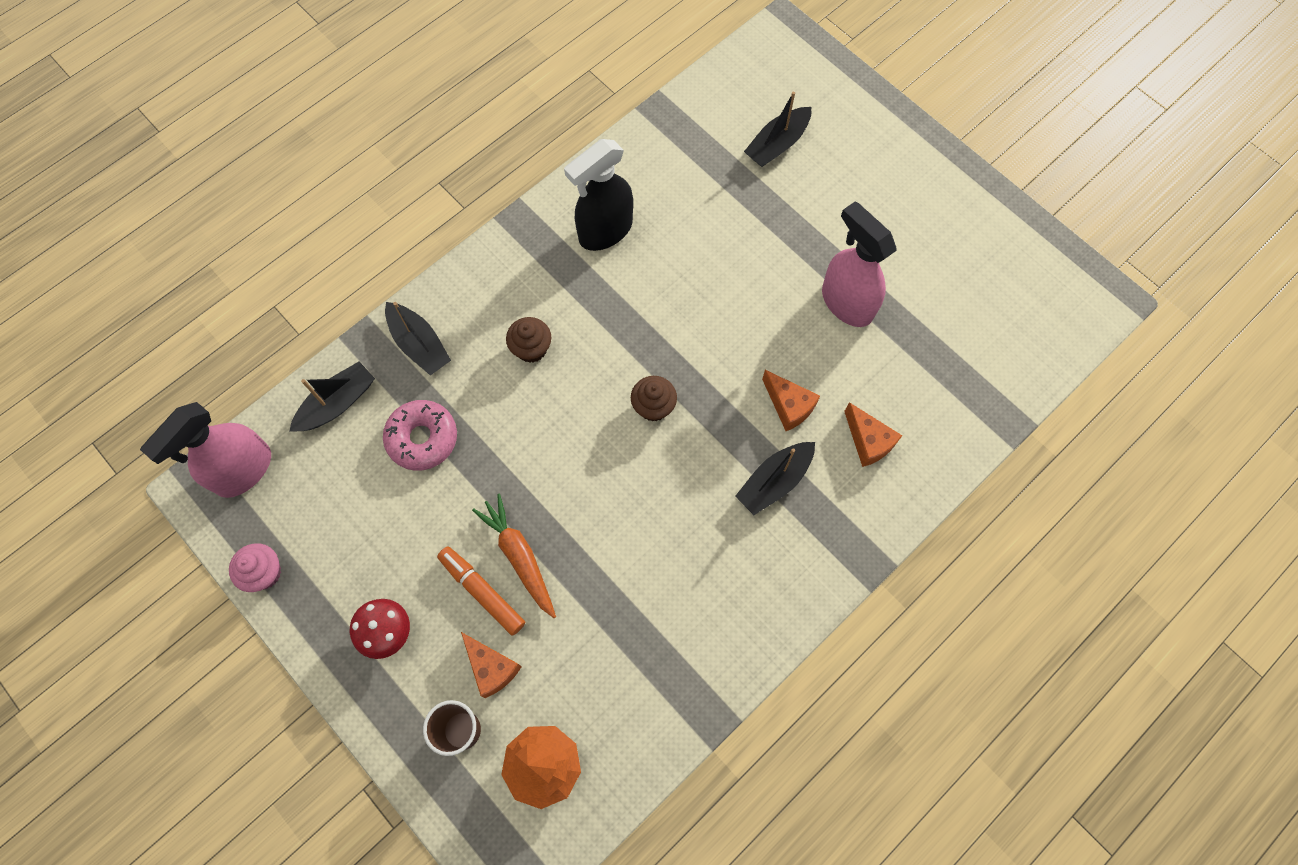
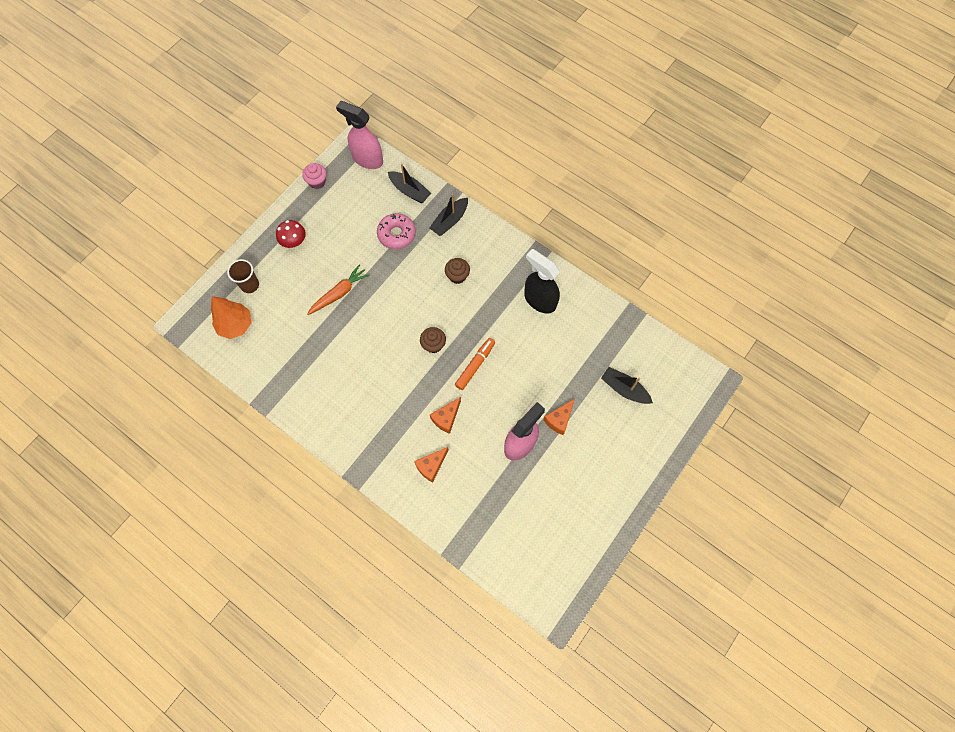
camera: 80 degrees right, 0 degrees up
orange marker [437,546,525,636] -> orange marker moved to [455,338,495,390]
orange cheese [461,632,522,698] -> orange cheese moved to [543,399,575,435]
black boat [735,442,815,515] -> none

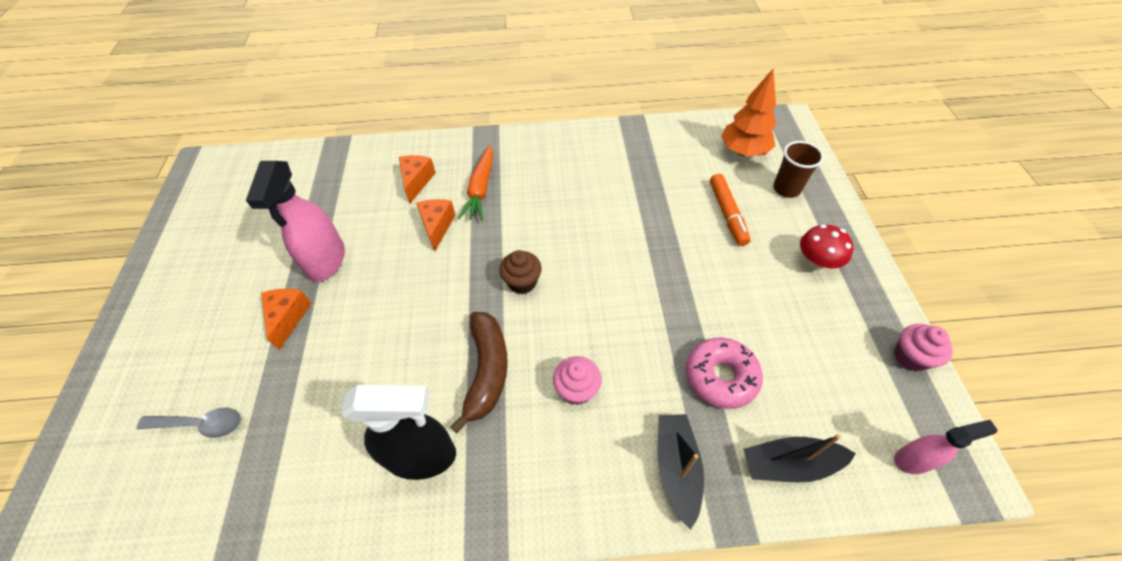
camera: 140 degrees right, 15 degrees down
orange carrot [307,265,370,315] -> orange carrot moved to [458,145,493,221]
pink spray bottle [336,101,383,169] -> pink spray bottle [894,420,998,474], size x0.57
brown cupcake [445,258,470,284] -> pink cupcake [553,356,602,405]
orange marker [455,338,495,390] -> orange marker moved to [710,174,751,246]
black boat [601,367,653,404] -> grey spoon [137,408,241,438]
none -> brown banana [450,312,508,433]

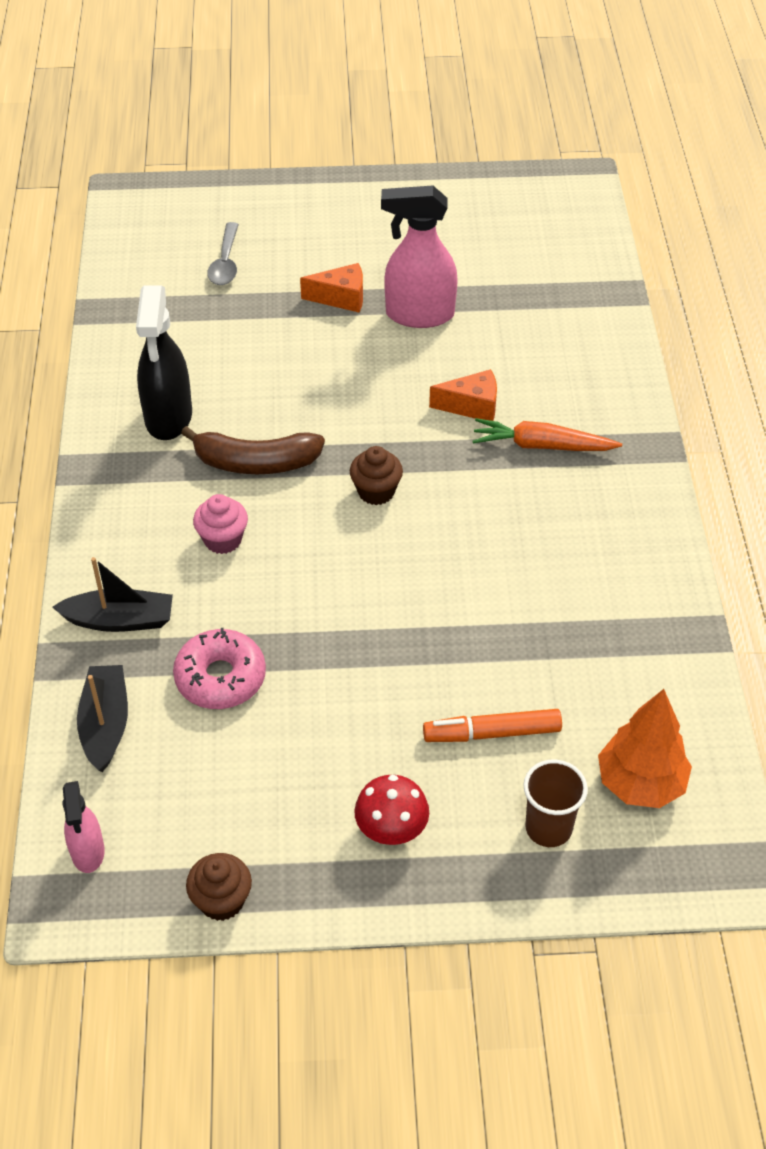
camera: 90 degrees right, 5 degrees down
orange cheese [399,155,436,203] -> none
pink cupcake [894,324,953,371] -> brown cupcake [186,853,252,921]

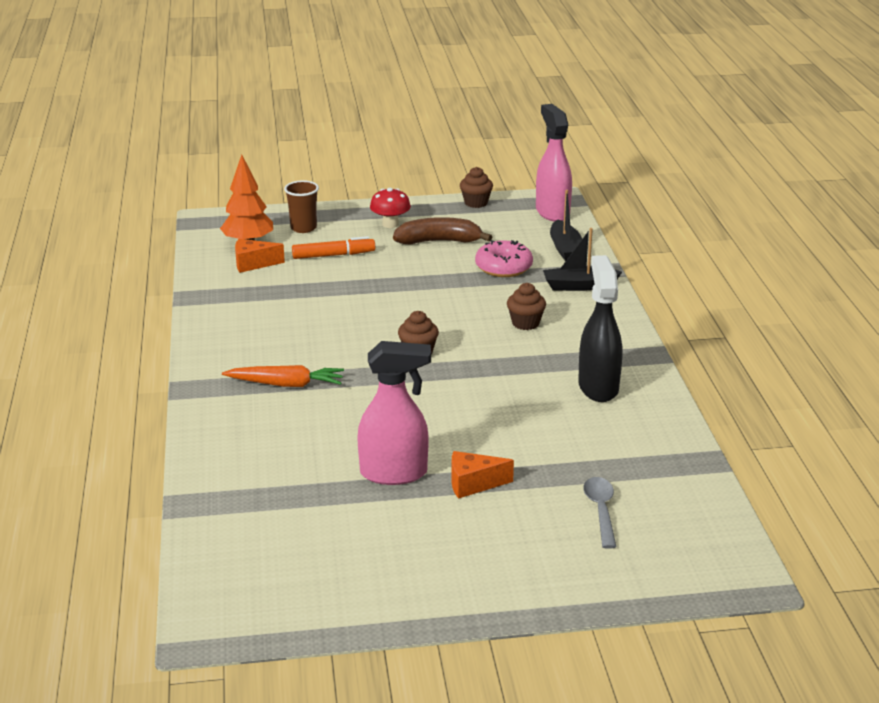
camera: 175 degrees right, 20 degrees down
pink spray bottle [62,781,105,873] -> pink spray bottle [536,104,572,222], size x1.76
brown banana [181,426,325,474] -> brown banana moved to [393,217,492,244]
pink cupcake [193,494,248,554] -> brown cupcake [507,283,546,330]
orange cheese [429,369,497,421] -> orange cheese moved to [235,239,285,273]

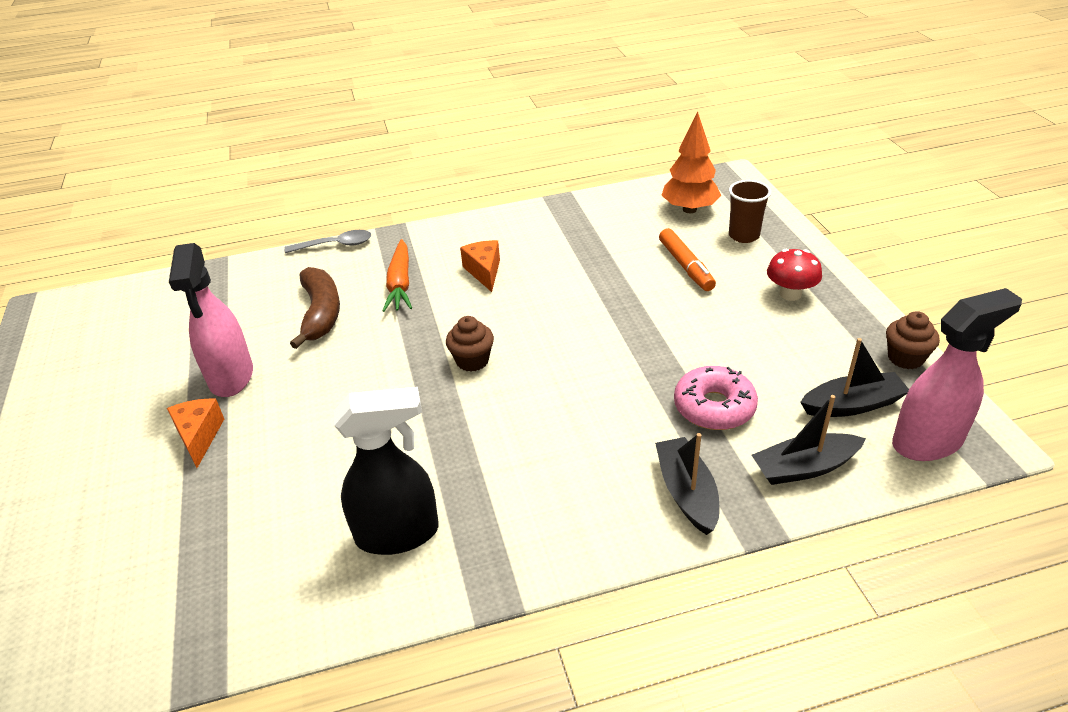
camera: 85 degrees right, 10 degrees up
orange cheese [235,239,285,273] -> orange cheese moved to [460,240,500,292]
brown banana [393,217,492,244] -> brown banana moved to [290,267,340,349]
brown cupcake [507,283,546,330] -> none
grey spoon [583,477,616,549] -> grey spoon moved to [284,230,371,253]
none -> black boat [800,338,909,417]

